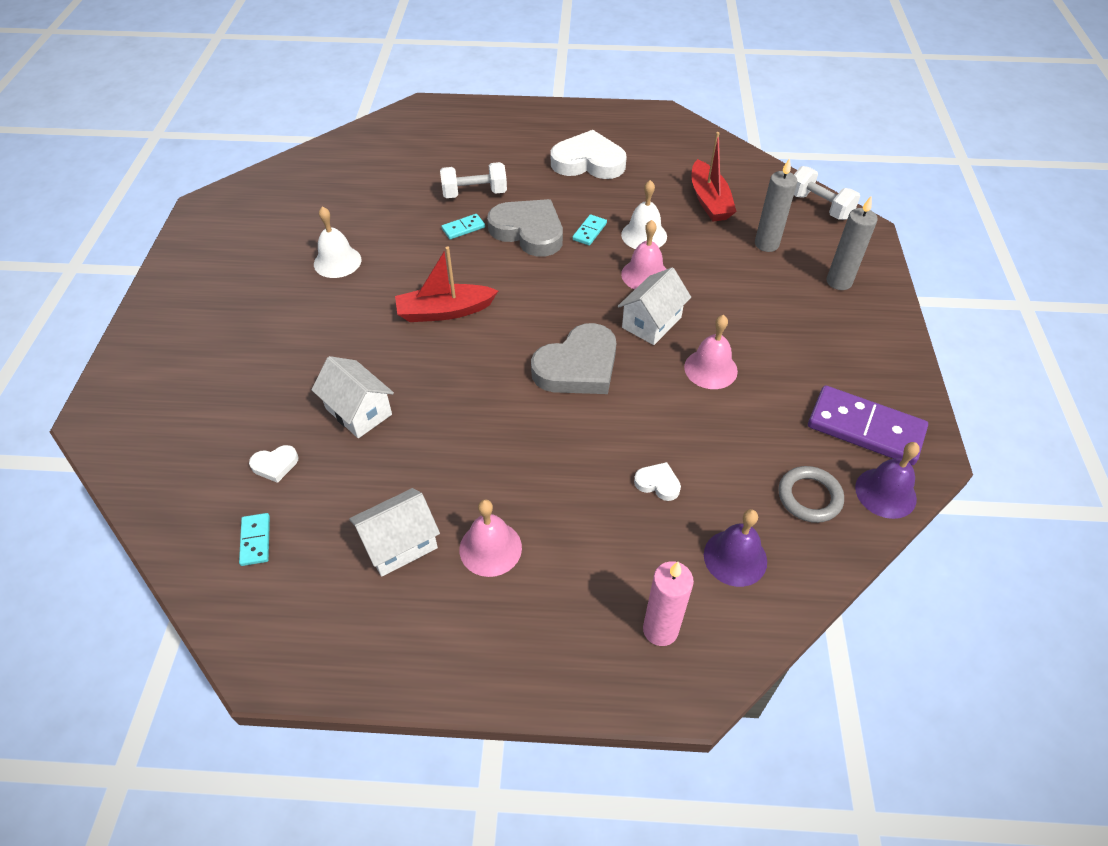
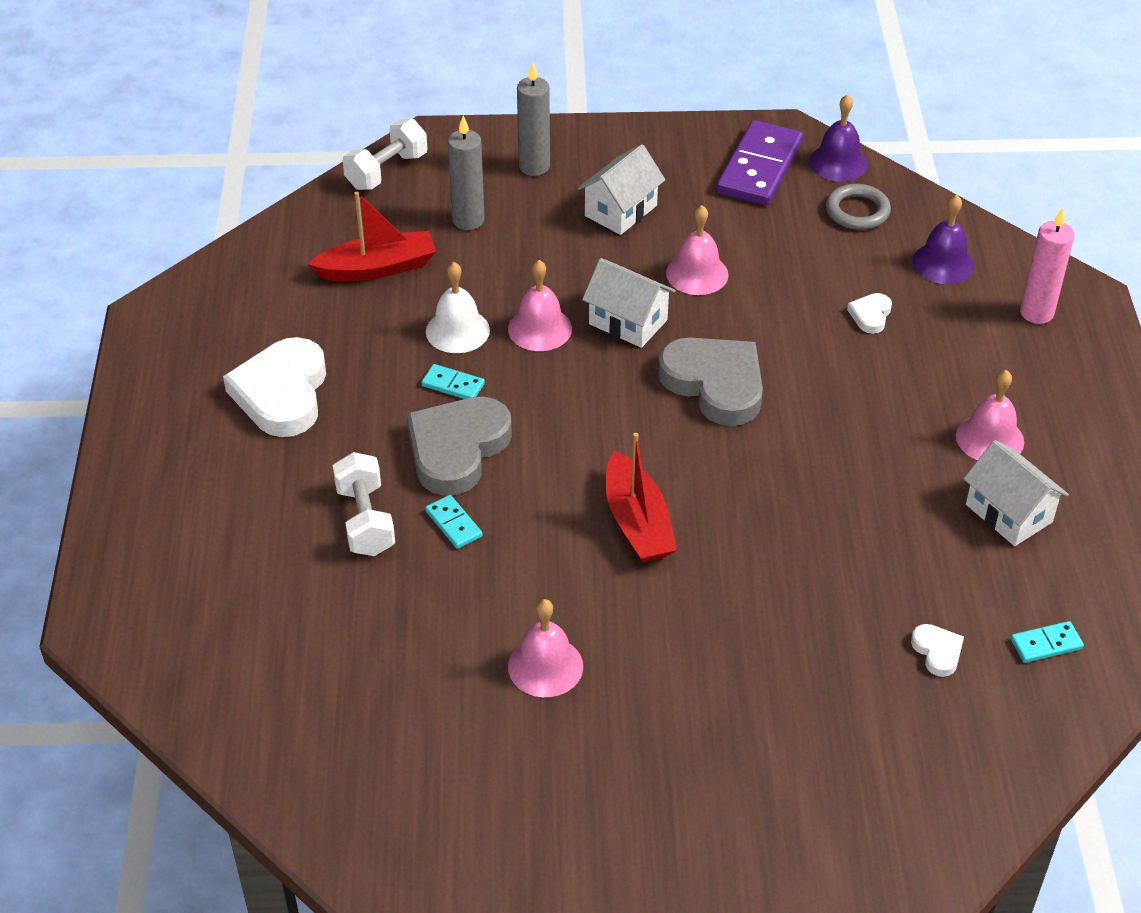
camera: 95 degrees left, 5 degrees down
white house [312,356,394,438] -> white house moved to [578,144,665,235]
white bell [314,206,361,278] -> pink bell [508,599,583,697]

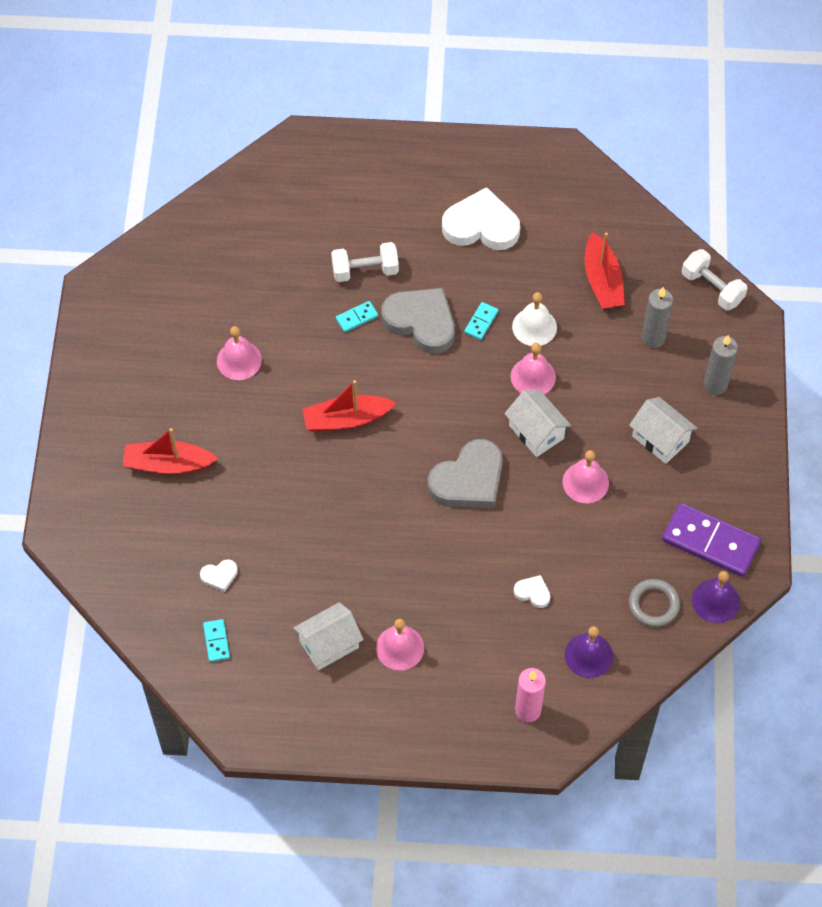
camera: 95 degrees right, 15 degrees up
white house [582,258,676,348] -> white house turned 75 degrees counterclockwise [504,390,571,457]
none -> red boat [123,428,218,475]

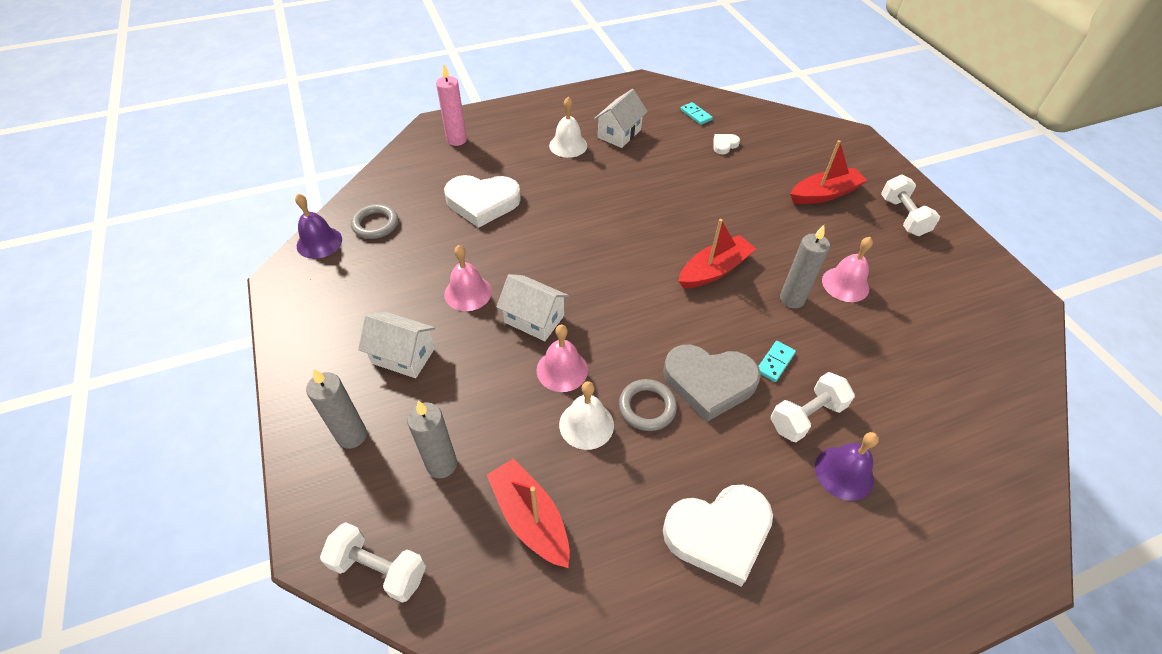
camera: 155 degrees right, 10 degrees down
pink bell [376,618,424,671] -> white bell [549,97,587,158]
grey heart [428,439,503,508] -> none
turquoise domino [464,302,499,340] -> grey ring [619,379,677,431]
white heart [514,575,551,608] -> white heart [444,175,521,228], size x2.25
purple bell [565,626,613,678] -> purple bell moved to [815,432,879,501]
purple domino [662,503,761,577] -> none
none -> grey candle [780,225,830,308]
none -> white dumbbell [881,175,940,236]

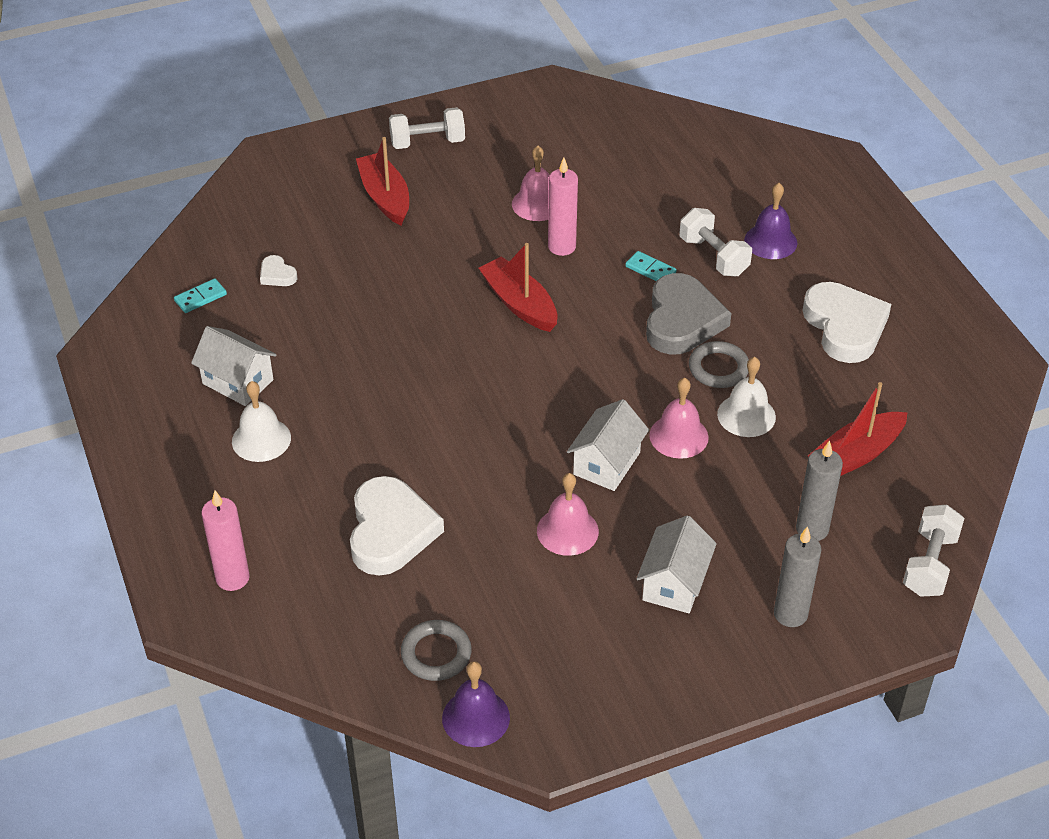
camera: 90 degrees left, 5 degrees down
grey candle [780,225,830,308] -> pink candle [548,158,578,256]

